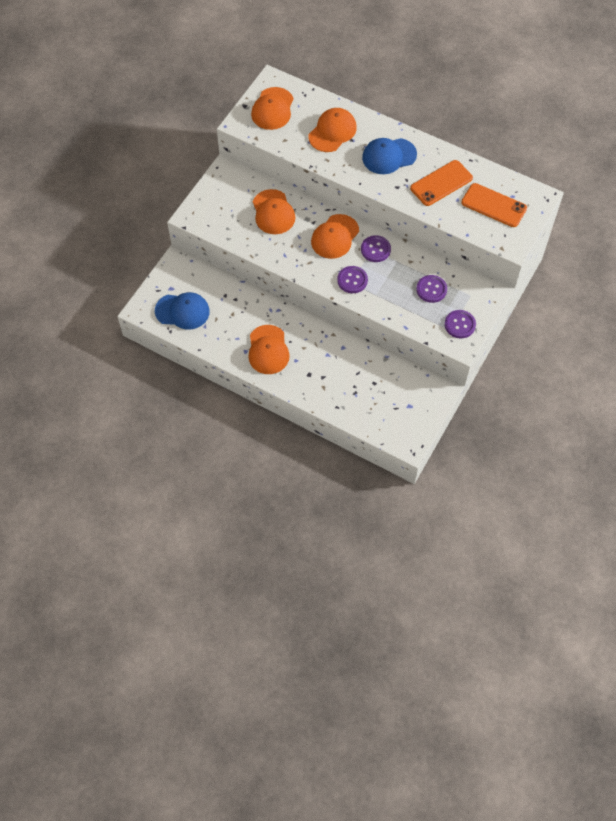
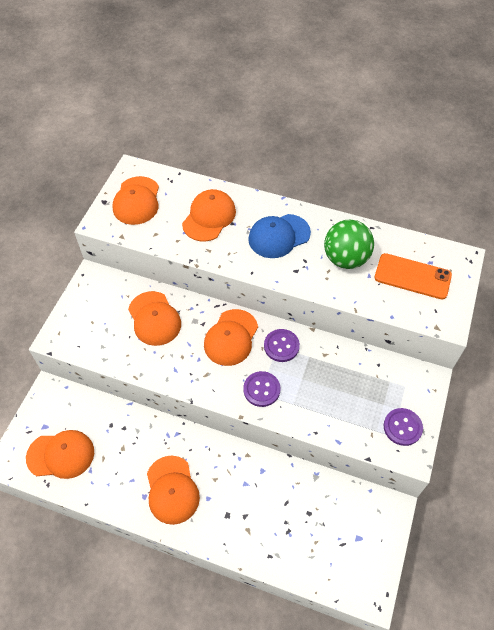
camera: 10 degrees left, 5 degrees down
blue cap [155,292,210,330] -> orange cap [26,430,94,479]
orange phone [410,160,473,206] -> green ball [324,220,374,269]
purple button [416,275,447,303] -> none

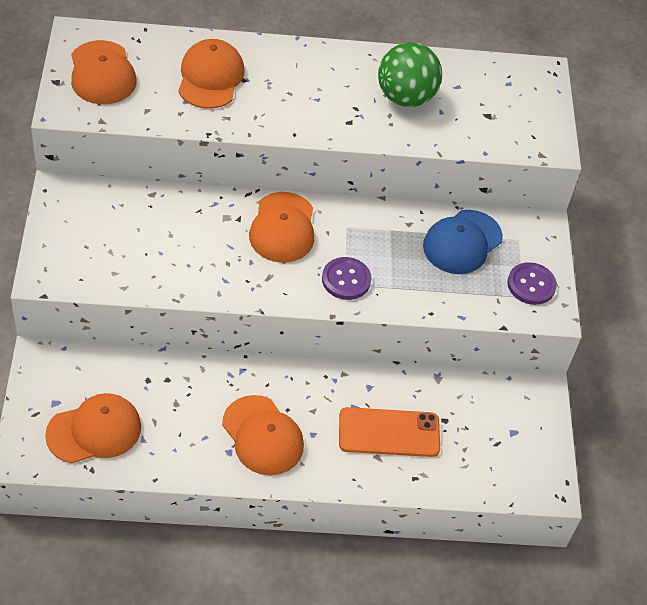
camera: 25 degrees left, 5 degrees down
orange cap [128,291,181,346] -> none
blue cap [248,214,311,258] -> blue cap moved to [423,210,503,274]
purple button [264,329,300,362] -> none
orange phone [374,253,452,300] -> orange phone moved to [339,407,440,457]

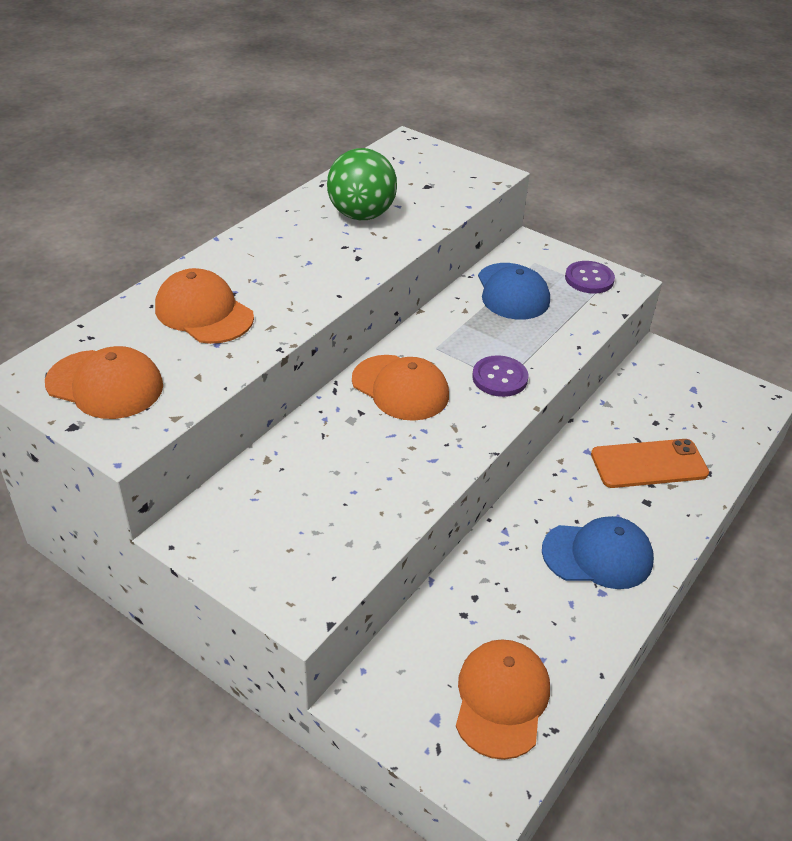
camera: 50 degrees left, 10 degrees down
orange cap [222,395,304,475] -> blue cap [542,516,654,589]
orange phone [339,407,440,457] -> orange phone turned 45 degrees clockwise [591,439,709,488]

